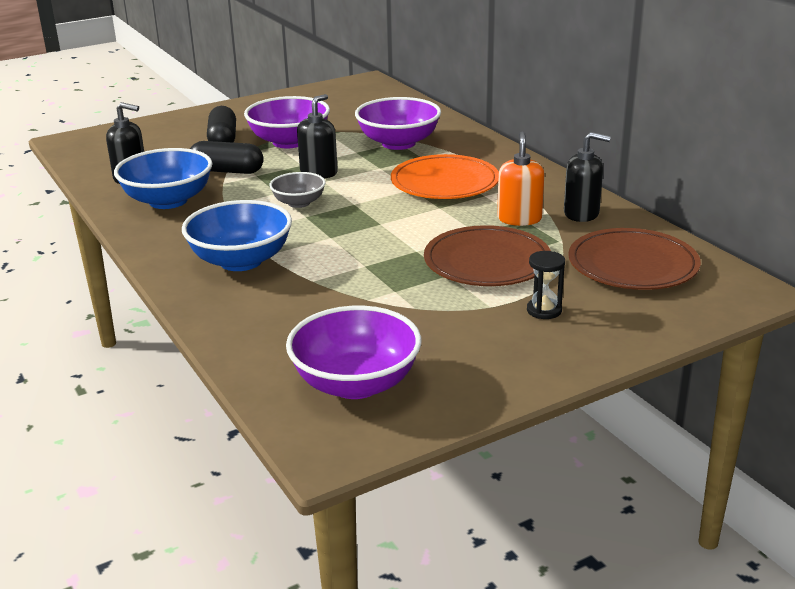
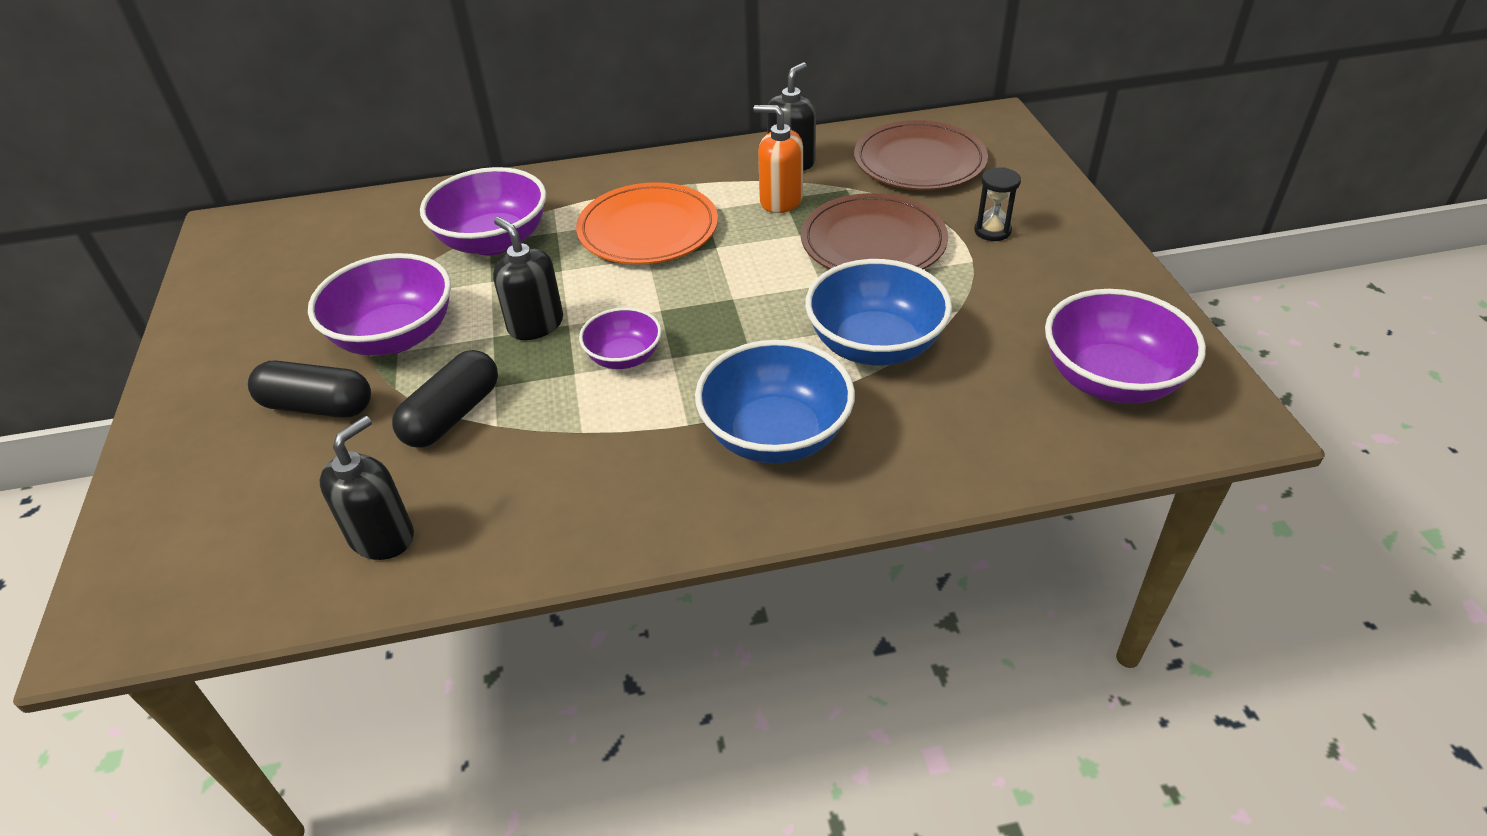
camera: 70 degrees left, 15 degrees up
blue bowl [114,148,213,209] -> blue bowl moved to [805,259,952,366]
grey bowl [270,172,326,208] -> purple bowl [579,307,662,369]

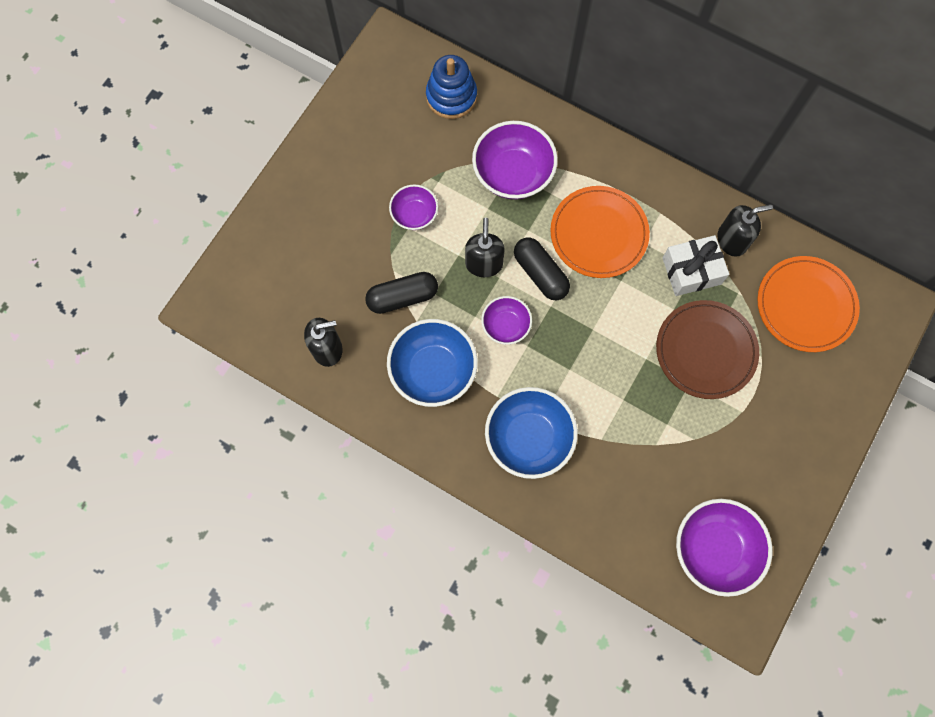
camera: 40 degrees right, 30 degrees up
black capsule [248,361,371,418] -> black capsule moved to [514,237,570,301]
purple bowl [308,253,451,356] -> purple bowl [389,184,438,230], size x0.58
orange soap dispenser [753,105,803,213] -> white gift [662,235,729,296]
blue bowl [805,259,952,366] -> blue bowl moved to [387,319,478,407]
brown plate [854,120,988,190] -> orange plate [757,256,860,352]
black hourglass [974,167,1021,241] -> none
none -> blue stacking toy [426,55,477,119]

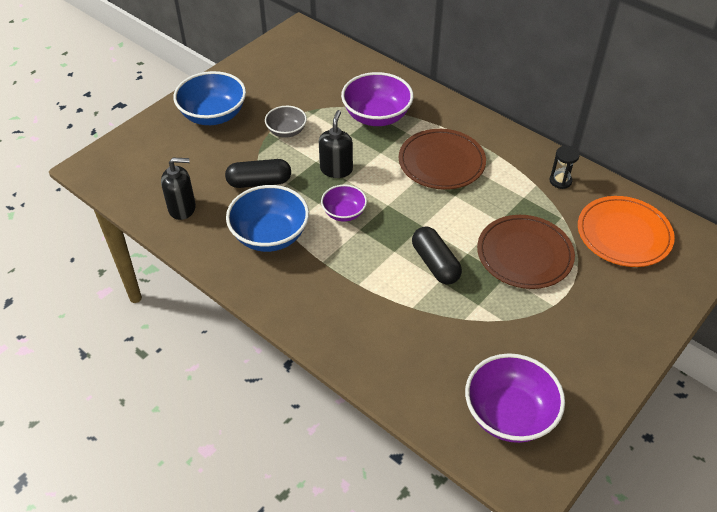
camera: 10 degrees right, 25 degrees down
purple bowl [389,184,438,230] -> grey bowl [265,106,307,138]
blue stacking toy [426,55,477,119] -> none
blue bowl [485,387,578,479] -> blue bowl moved to [173,71,246,125]
black capsule [514,237,570,301] -> black capsule moved to [412,227,462,284]
orange plate [550,186,650,278] -> brown plate [399,129,486,190]
white gift [662,235,729,296] -> none
black soap dispenser [717,204,773,257] -> black hourglass [550,146,580,189]

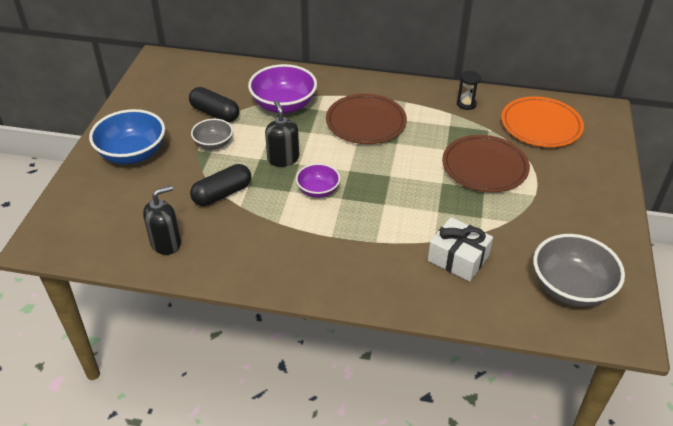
camera: 30 degrees left, 5 degrees down
blue bowl [226,185,309,252] -> none
black capsule [412,227,462,284] -> black capsule moved to [189,87,239,122]
purple bowl [465,353,565,443] -> grey bowl [533,234,625,307]
none -> white gift [428,217,493,282]

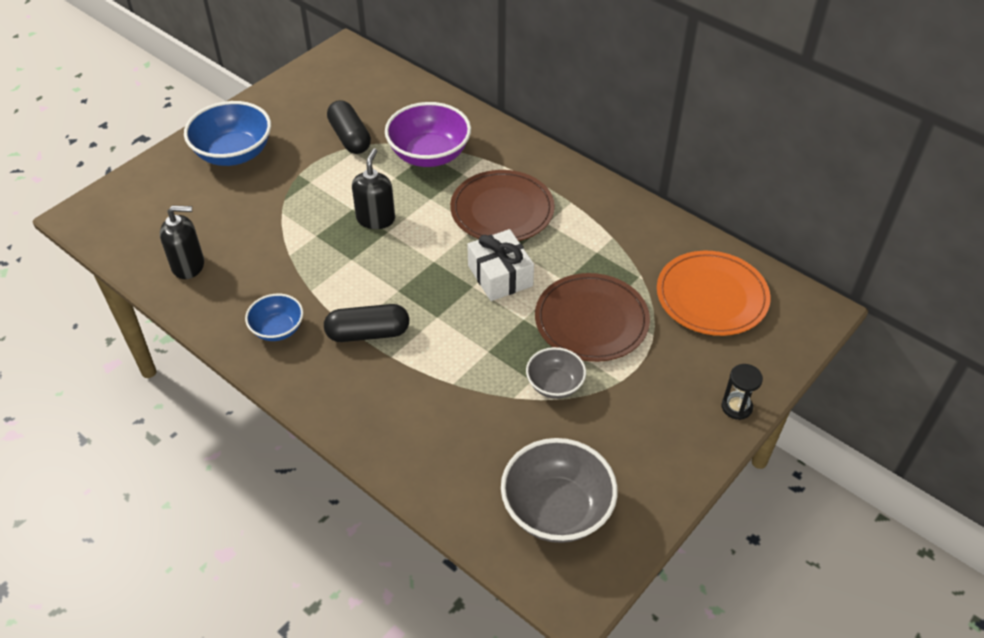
camera: 30 degrees right, 5 degrees up
black capsule [190,164,251,206] -> black capsule moved to [324,304,409,342]
grey bowl [191,119,233,149] -> grey bowl moved to [526,347,586,399]
purple bowl [296,163,340,198] -> none
white gift [428,217,493,282] -> white gift moved to [467,229,534,301]
black hourglass [457,71,481,110] -> black hourglass moved to [721,364,763,420]
none -> blue bowl [245,294,303,341]

